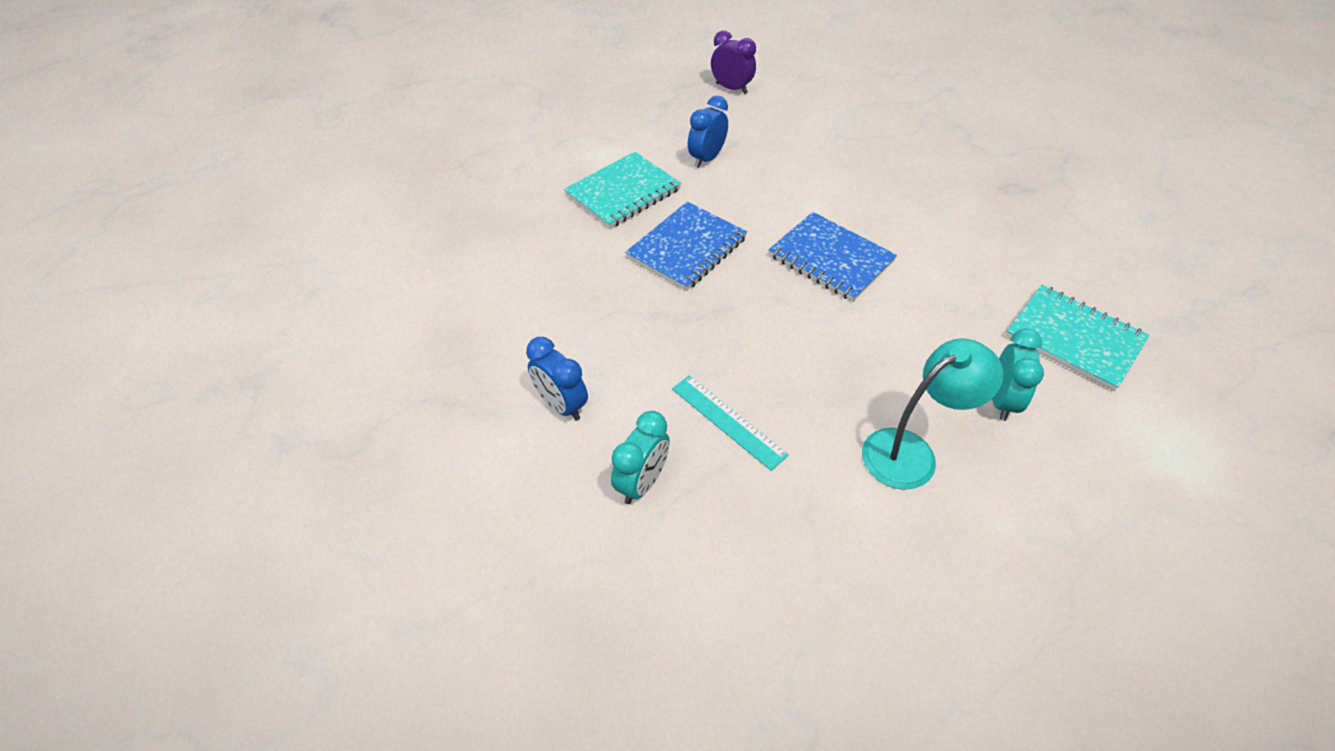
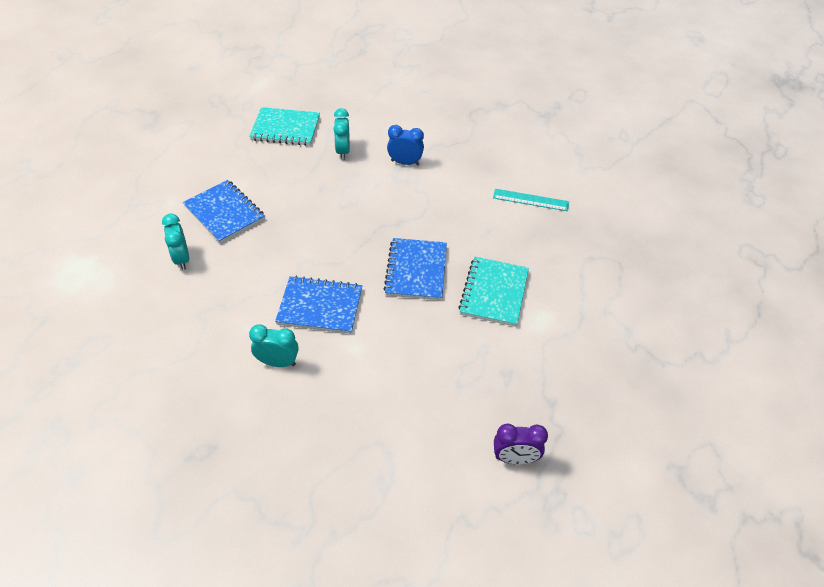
camera: 145 degrees right, 0 degrees up
turquoise ruler [672,375,789,471] -> turquoise ruler moved to [493,189,569,211]
blue clock [688,96,728,168] -> none
turquoise lamp [862,338,1003,490] -> blue notebook [183,180,265,244]
turquoise notebook [1006,285,1149,391] -> turquoise notebook moved to [249,107,320,146]
none -> turquoise clock [249,324,299,367]

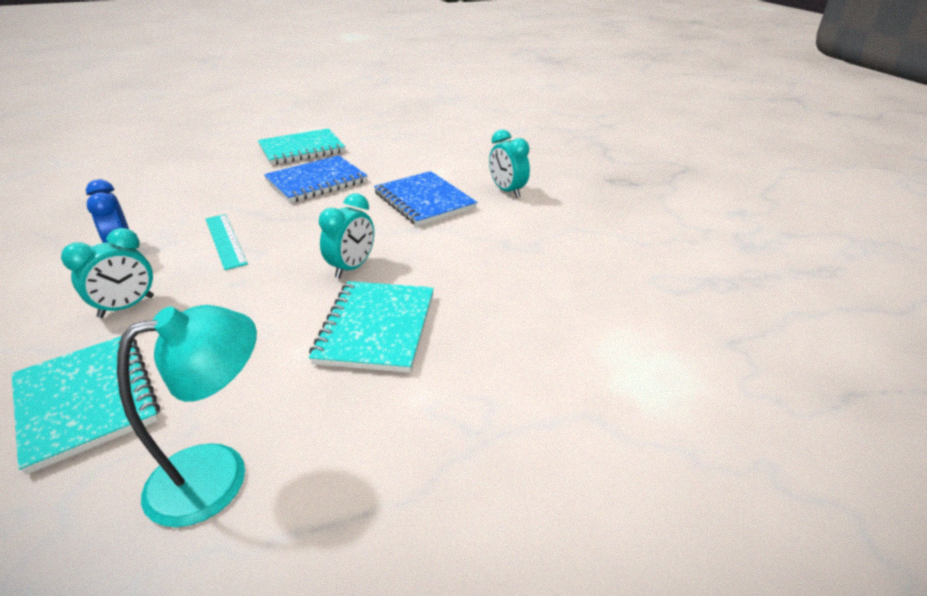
camera: 130 degrees left, 15 degrees down
turquoise clock [162,214,189,270] -> turquoise clock moved to [319,193,374,279]
blue notebook [183,180,265,244] -> turquoise notebook [309,281,434,373]
turquoise ruler [493,189,569,211] -> turquoise ruler moved to [206,214,248,270]
purple clock [494,424,548,464] -> none
none -> turquoise lamp [117,305,257,527]

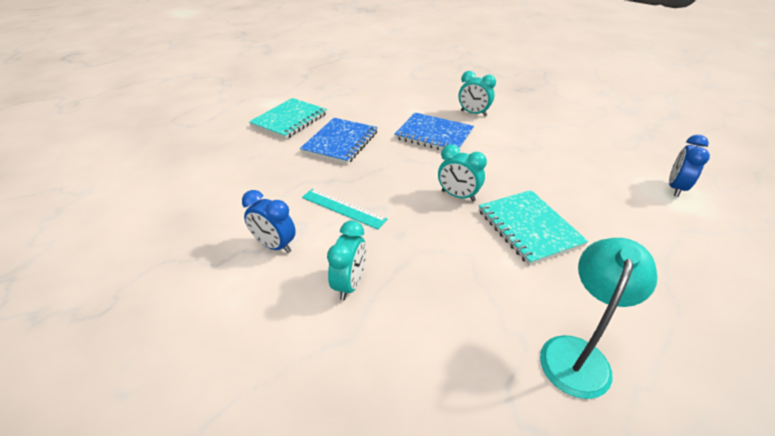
camera: 30 degrees left, 5 degrees up
turquoise notebook [12,336,160,475] -> none
turquoise clock [319,193,374,279] -> turquoise clock turned 120 degrees clockwise [438,144,487,201]
none -> blue clock [669,135,710,197]

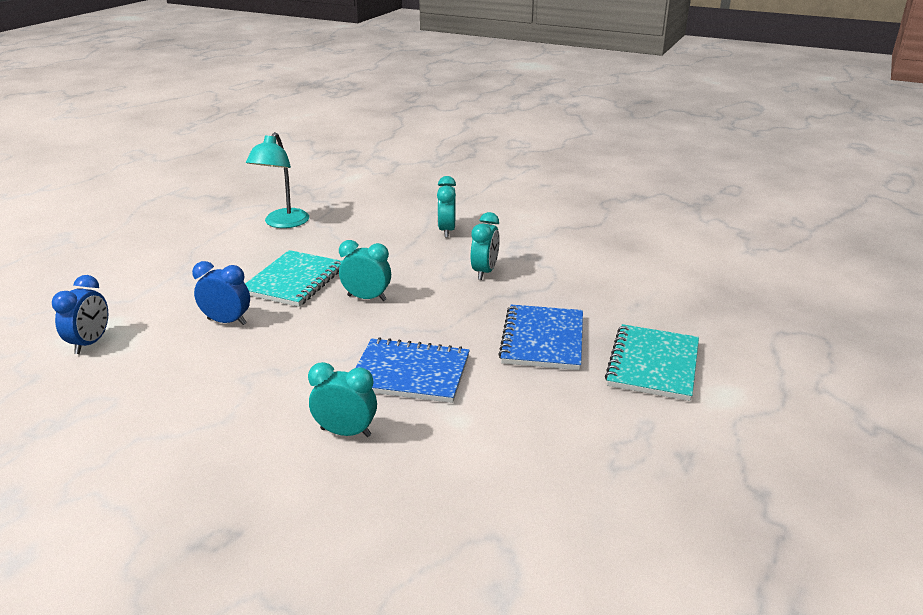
camera: 165 degrees right, 10 degrees down
blue clock [242,190,296,253] -> blue clock moved to [192,261,250,325]
turquoise ruler [302,189,387,229] -> turquoise clock [471,212,500,280]
turquoise notebook [479,190,588,266] -> turquoise notebook turned 60 degrees clockwise [245,250,342,307]

